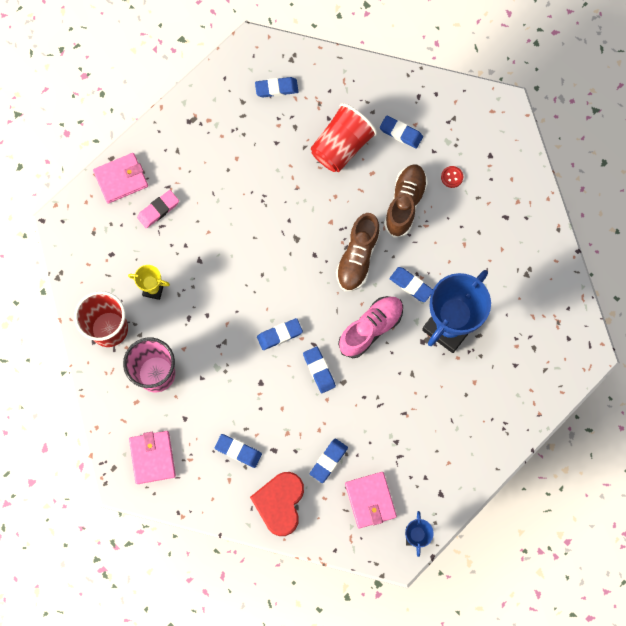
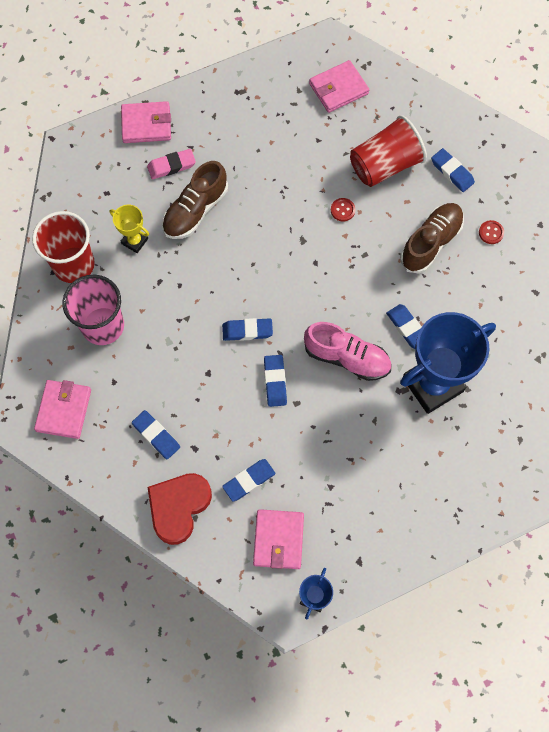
camera: 20 degrees right, 5 degrees down
blue eraser [255,77,299,97] -> pink wallet [309,60,369,113]
brown shoe [336,213,380,292] -> brown shoe moved to [162,161,228,239]
pink shoe [338,296,403,358] -> pink shoe turned 45 degrees clockwise [304,322,391,381]
none -> red button [331,198,355,222]

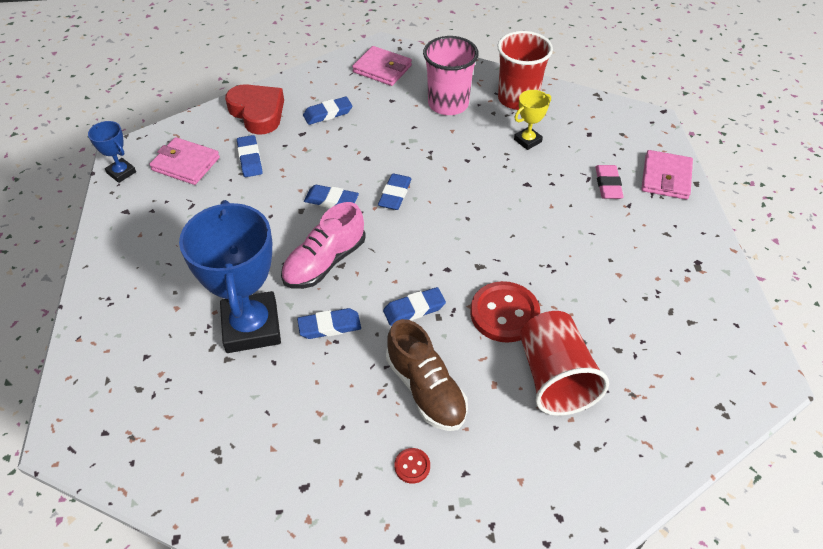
camera: 110 degrees right, 20 degrees down
brown shoe [162,161,228,239] -> none
pink wallet [309,60,369,113] -> none
red button [331,198,355,222] -> red button [470,281,540,343], size x2.21
blue eraser [431,148,475,192] -> blue eraser moved to [383,287,446,326]

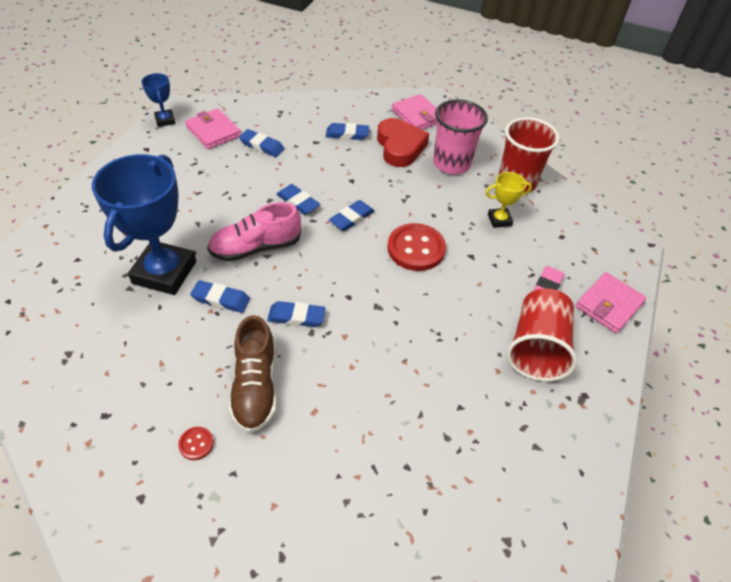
camera: 25 degrees right, 0 degrees up
red heart [225,84,284,135] -> red heart moved to [377,118,429,167]
blue eraser [237,135,263,177] -> blue eraser turned 75 degrees counterclockwise [239,129,284,157]
red button [470,281,540,343] -> red button moved to [387,223,446,271]
red cup [520,311,609,416] -> red cup moved to [507,288,577,381]

